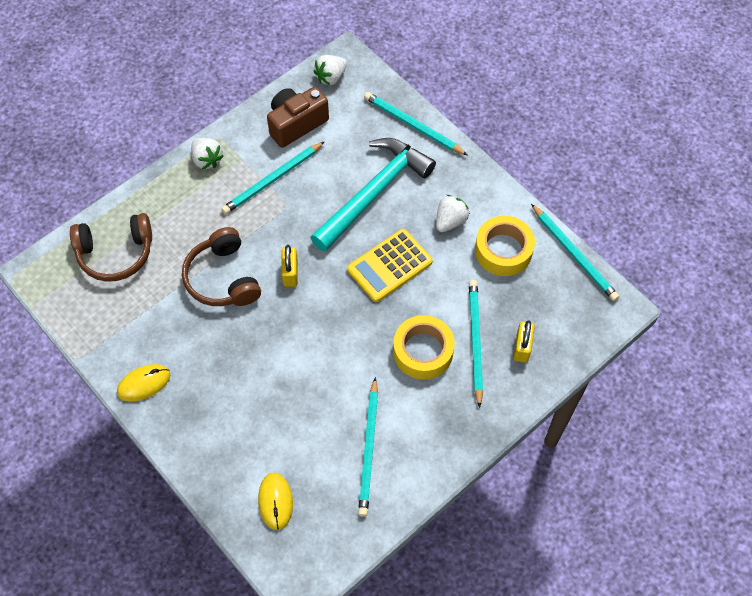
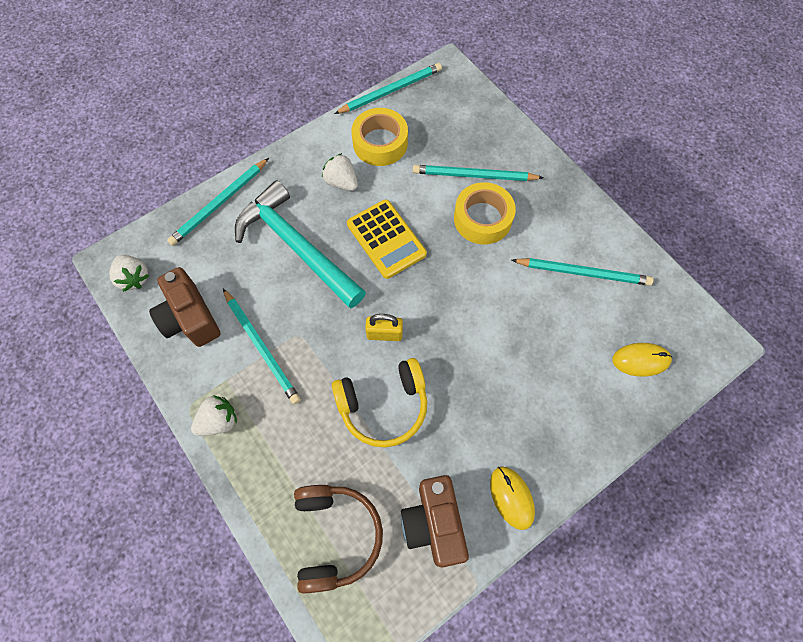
camera: 85 degrees left, 5 degrees up
brown headphones [182,227,261,306] -> yellow headphones [332,358,427,448]
yellow padlock [513,320,535,363] -> none
none -> brown camera [401,475,469,567]

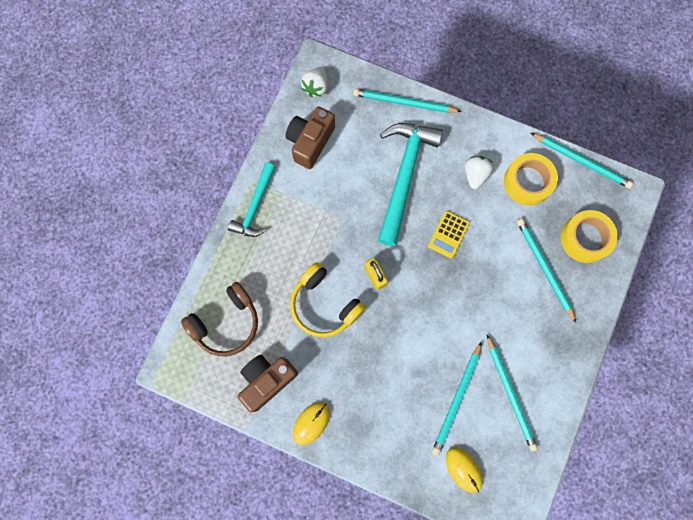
camera: 60 degrees right, 10 degrees up
white strawberry [191,395,237,436] -> turquoise hammer [228,163,275,237]
turquoise pencil [223,289,301,404] -> turquoise pencil moved to [432,342,482,456]
yellow calculator [347,199,427,279] -> yellow calculator [428,211,470,258], size x0.66
yellow tape [454,182,516,244] -> yellow tape moved to [561,210,618,263]

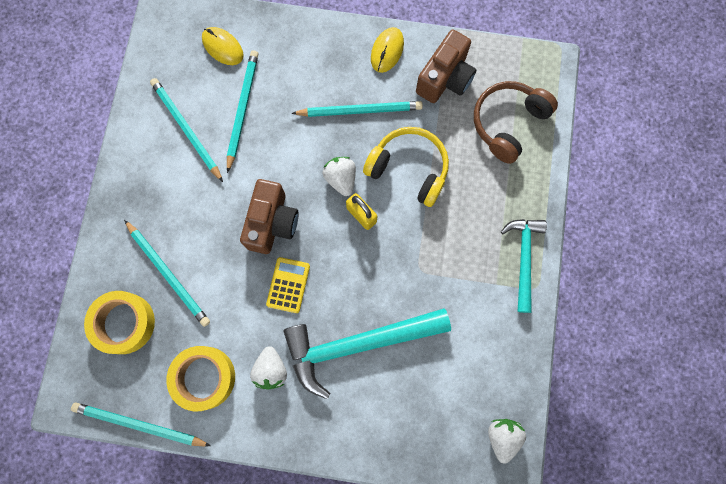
camera: 165 degrees right, 0 degrees up
brown camera [285,107,335,169] -> brown camera moved to [240,179,299,254]
turquoise pencil [353,89,462,113] -> turquoise pencil moved to [291,101,423,117]
turquoise hammer [378,123,443,246] -> turquoise hammer turned 75 degrees clockwise [283,308,451,399]
none -> white strawberry [323,157,356,196]

